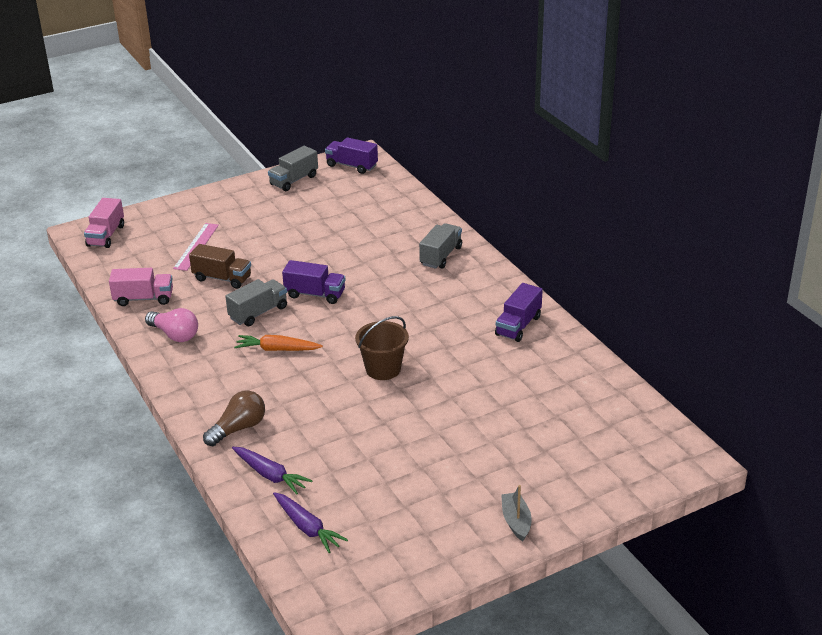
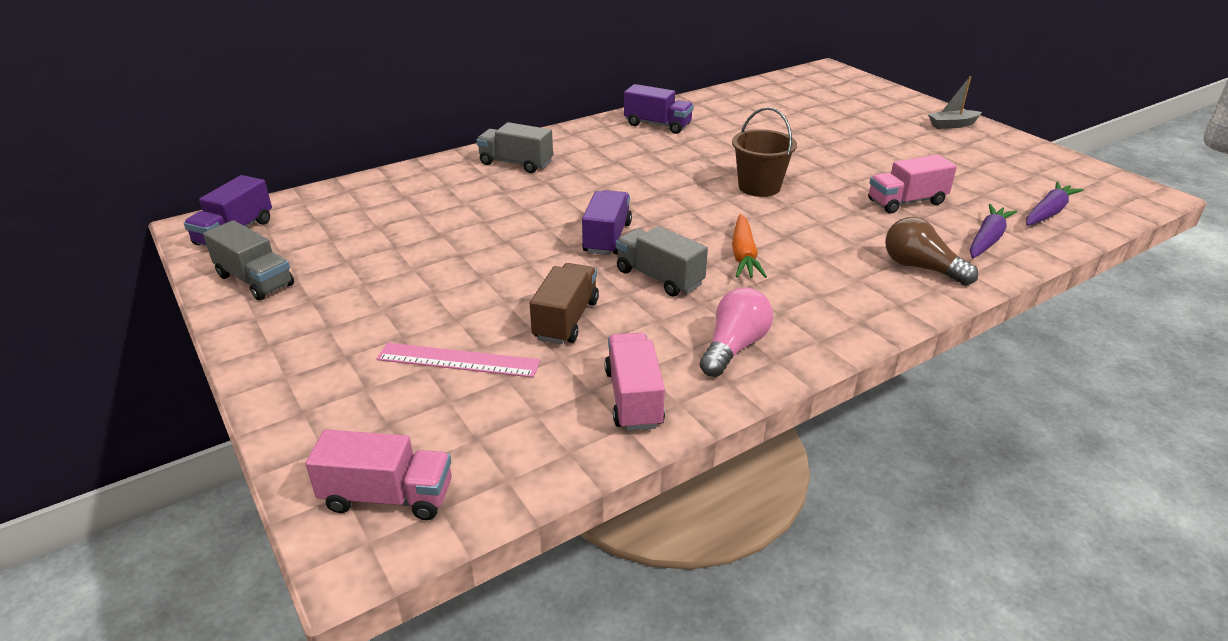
camera: 95 degrees left, 0 degrees up
none -> pink truck [868,155,957,214]

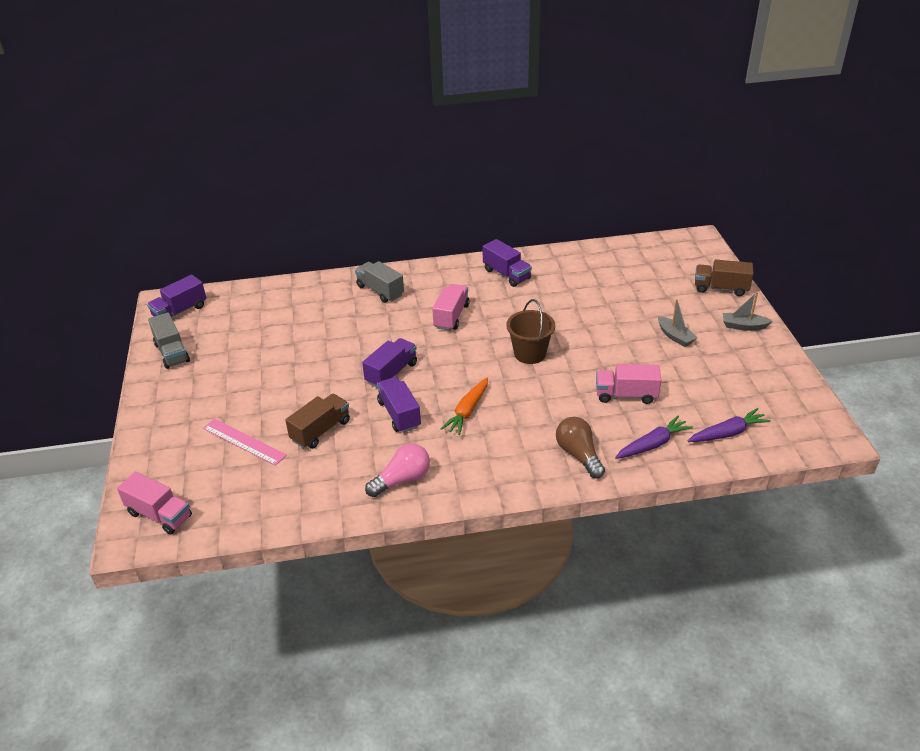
camera: 25 degrees right, 5 degrees up
pink truck [605,333,665,431] -> pink truck moved to [432,284,470,331]
grey truck [616,226,708,297] -> purple truck [377,377,421,433]
none -> grey boat [658,299,697,347]
none -> brown truck [695,260,753,296]

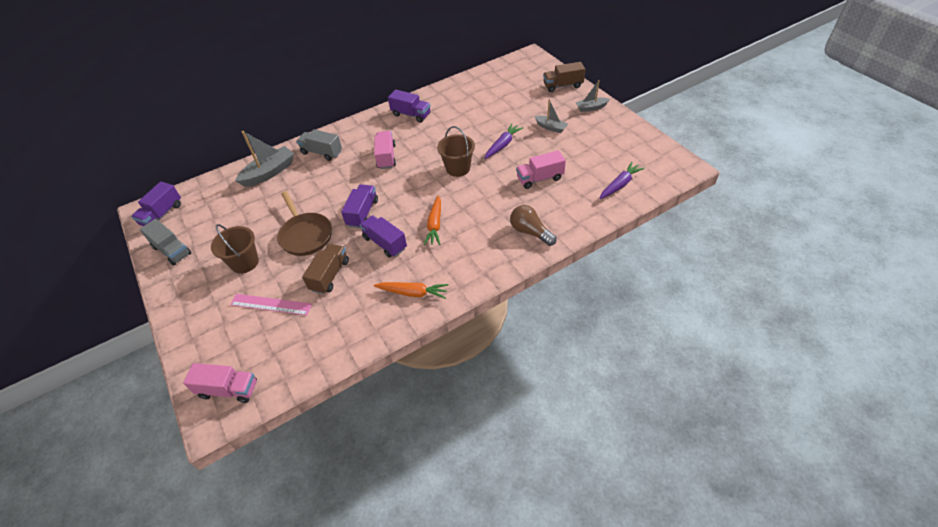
camera: 20 degrees left, 10 degrees up
pink light bulb [365,444,430,497] -> orange carrot [374,282,448,299]
purple carrot [615,415,693,459] -> purple carrot moved to [484,123,523,159]
none -> brown bucket [211,224,259,274]
none -> grey boat [235,131,294,187]
none -> brown pan [277,191,332,256]

